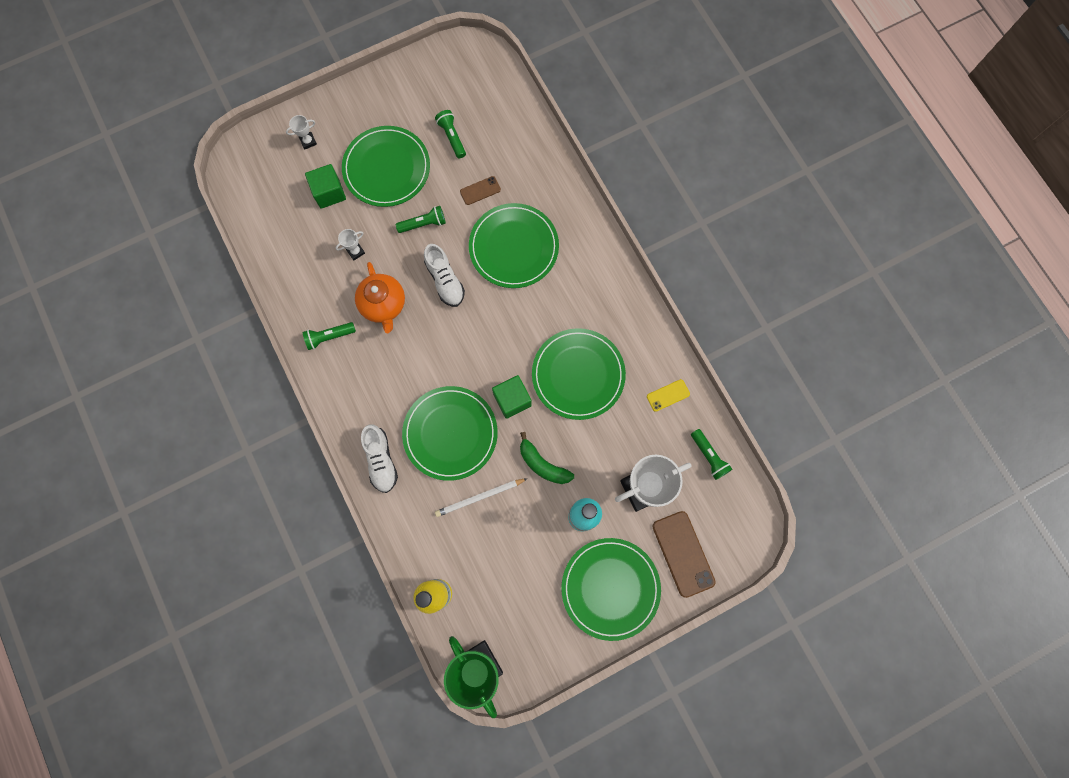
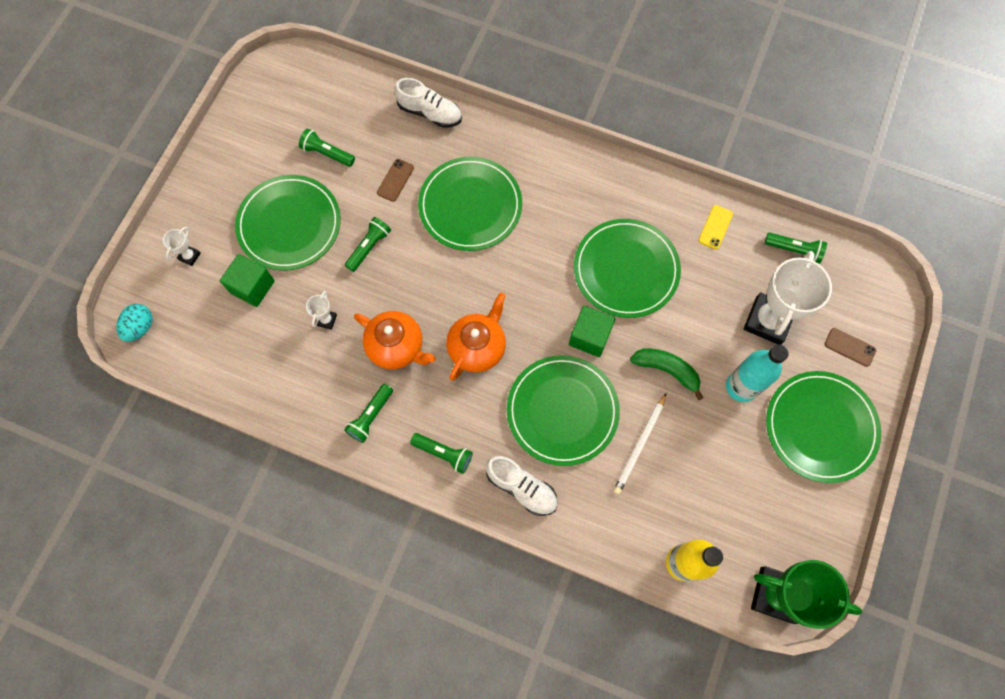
camera: 40 degrees left, 5 degrees down
white shoe [424,244,465,307] -> white shoe moved to [394,78,462,128]
green banana [520,432,574,484] -> green banana turned 150 degrees counterclockwise [630,348,703,400]
brown phone [652,511,716,598] -> brown phone [825,328,876,367], size x0.54
none -> turquoise egg [116,304,153,342]
none -> green flashlight [410,433,473,474]
none -> orange teapot [446,293,506,381]

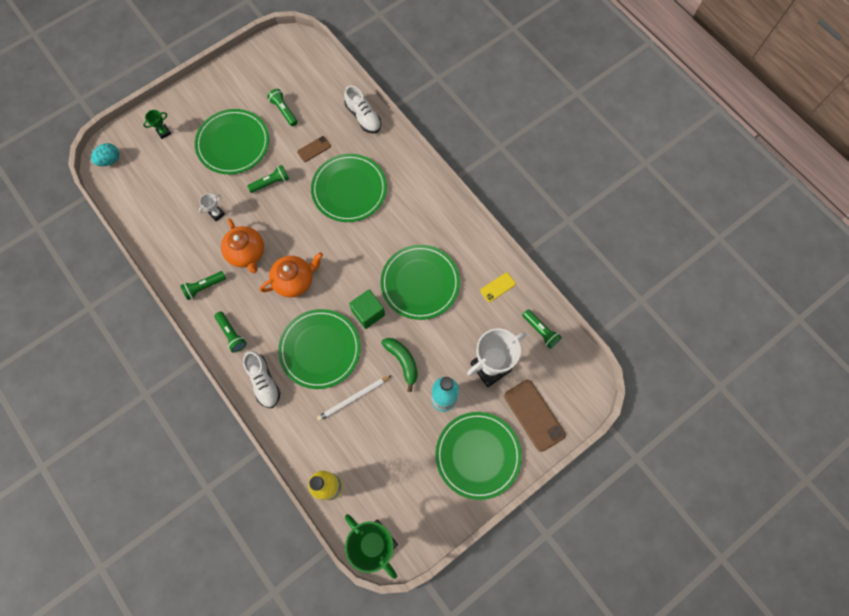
camera: 30 degrees right, 0 degrees up
white trophy [163,227,201,266] -> green trophy [143,110,171,139]
green cube [220,254,275,307] -> none
brown phone [825,328,876,367] -> brown phone [504,380,566,452], size x1.86

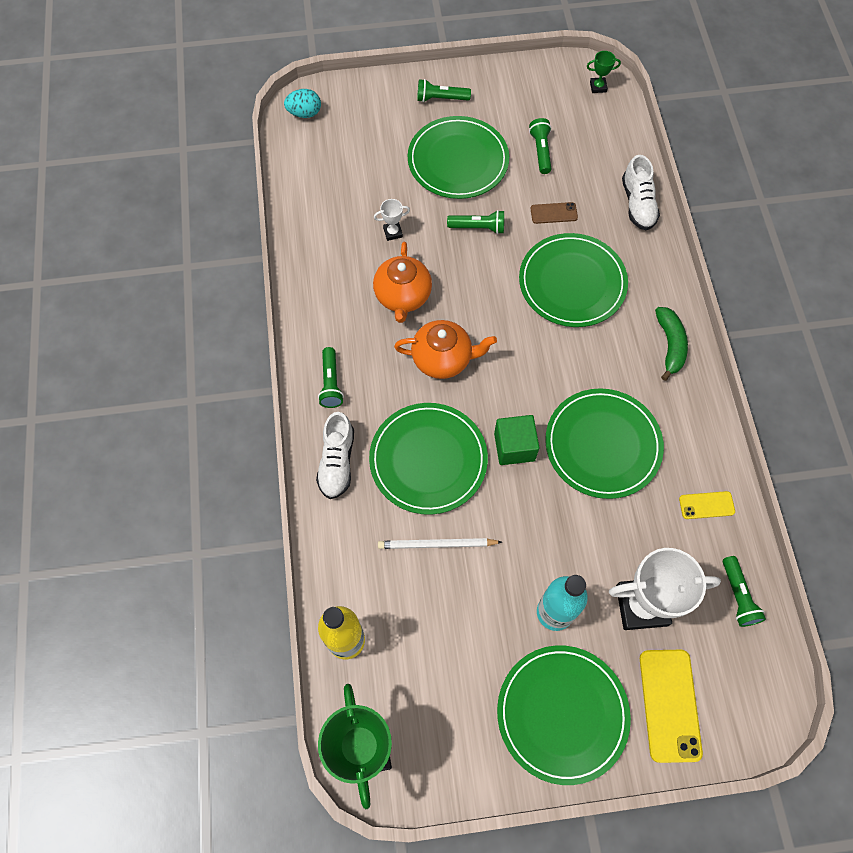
camera: 30 degrees right, 5 degrees down
green trophy [143,110,171,139] -> green trophy moved to [587,51,621,93]
green flashlight [180,271,226,300] -> green flashlight moved to [417,79,471,102]
green banana [381,338,418,392] -> green banana moved to [655,307,688,381]
brown phone [504,380,566,452] -> yellow phone [640,650,703,763]

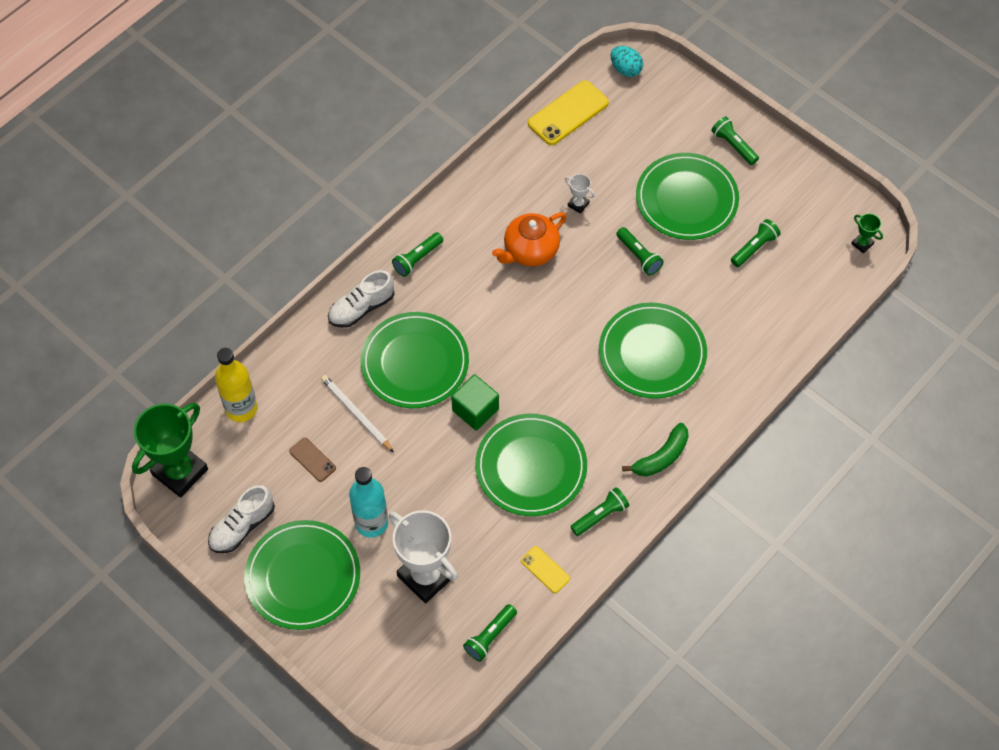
camera: 50 degrees right, 5 degrees down
orange teapot [394,320,497,379] -> none
brown phone [531,202,578,224] -> brown phone moved to [289,438,336,482]
white shoe [622,155,660,230] -> white shoe moved to [208,485,275,553]
yellow phone [640,650,703,763] -> yellow phone moved to [528,80,609,145]
none -> green flashlight [570,487,629,536]

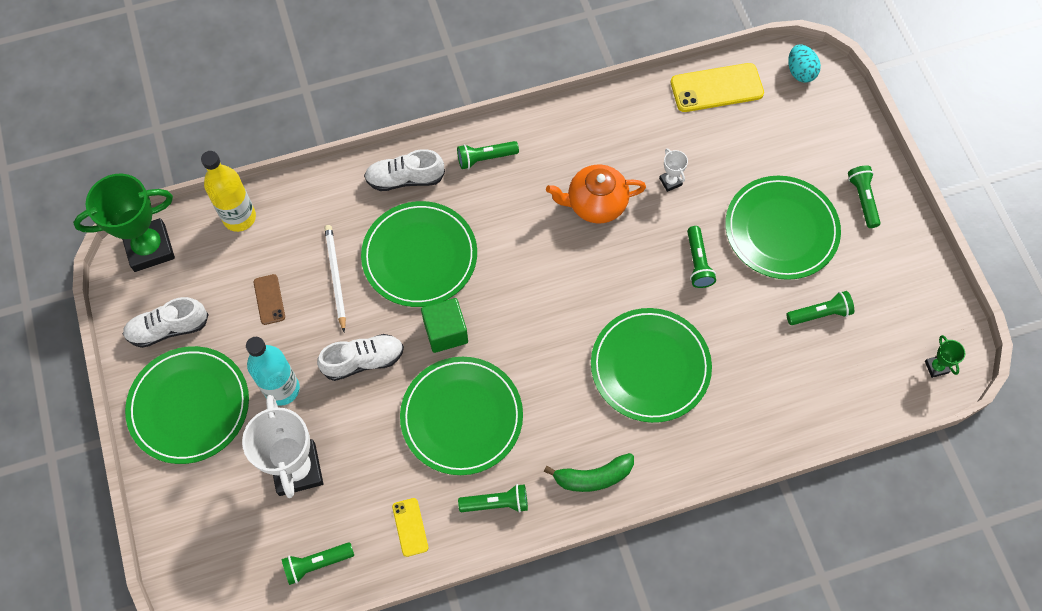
camera: 30 degrees right, 5 degrees up
none -> white shoe [317,334,404,381]

